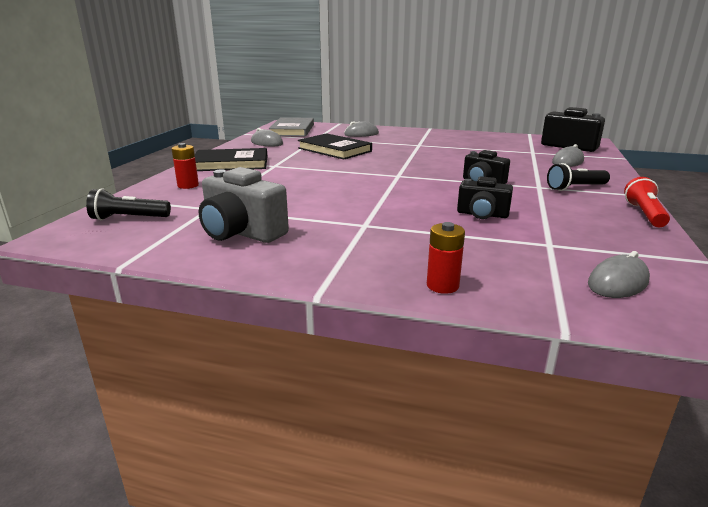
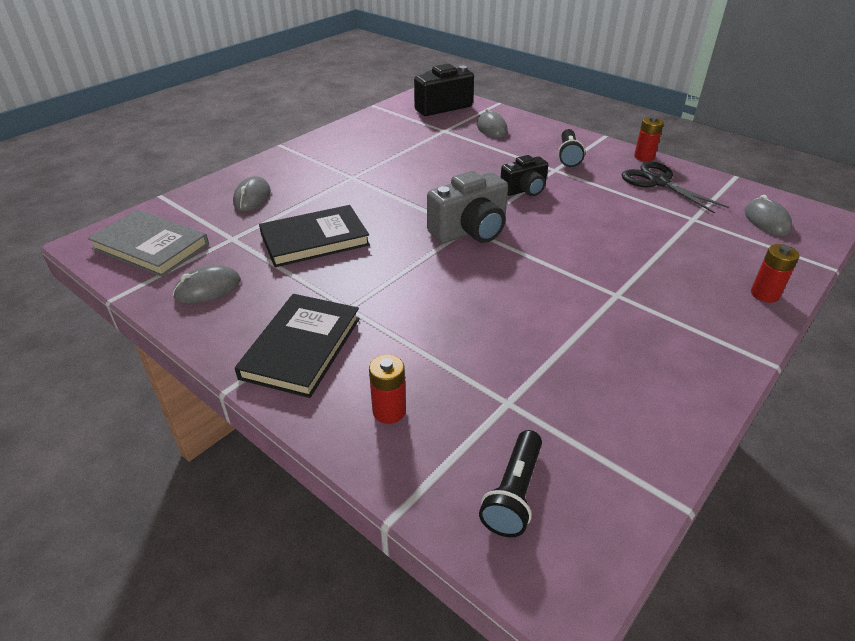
camera: 65 degrees left, 15 degrees up
grey camera [199,167,289,243] -> grey camera moved to [427,171,508,243]
black camera [457,176,513,219] -> none
red flashlight [624,177,670,227] -> red battery [634,116,664,161]
none -> black scissors [621,162,728,214]

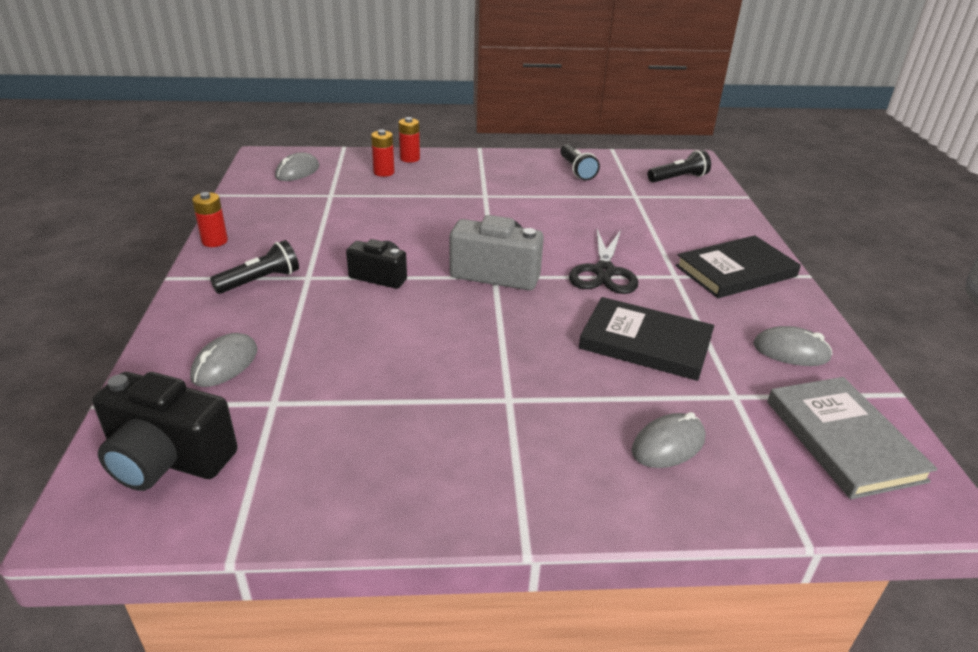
camera: 135 degrees left, 5 degrees down
red battery [369,355,406,424] -> red battery moved to [371,130,395,177]
black scissors [621,162,728,214] -> black scissors moved to [569,229,638,294]
none -> black flashlight [560,144,600,180]

